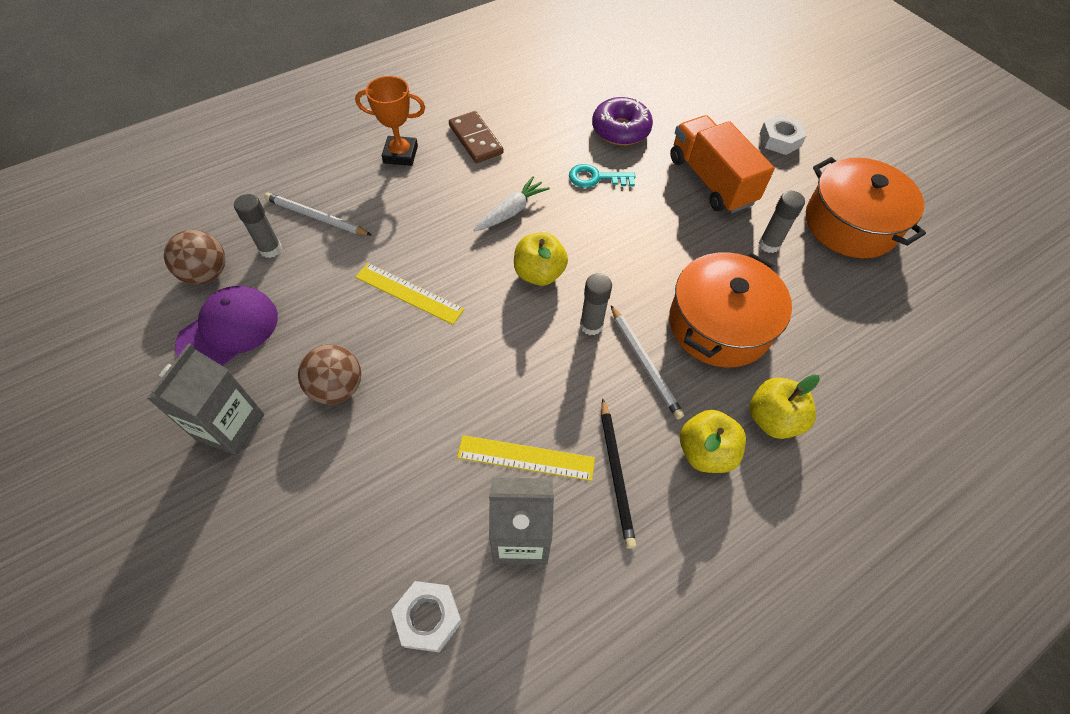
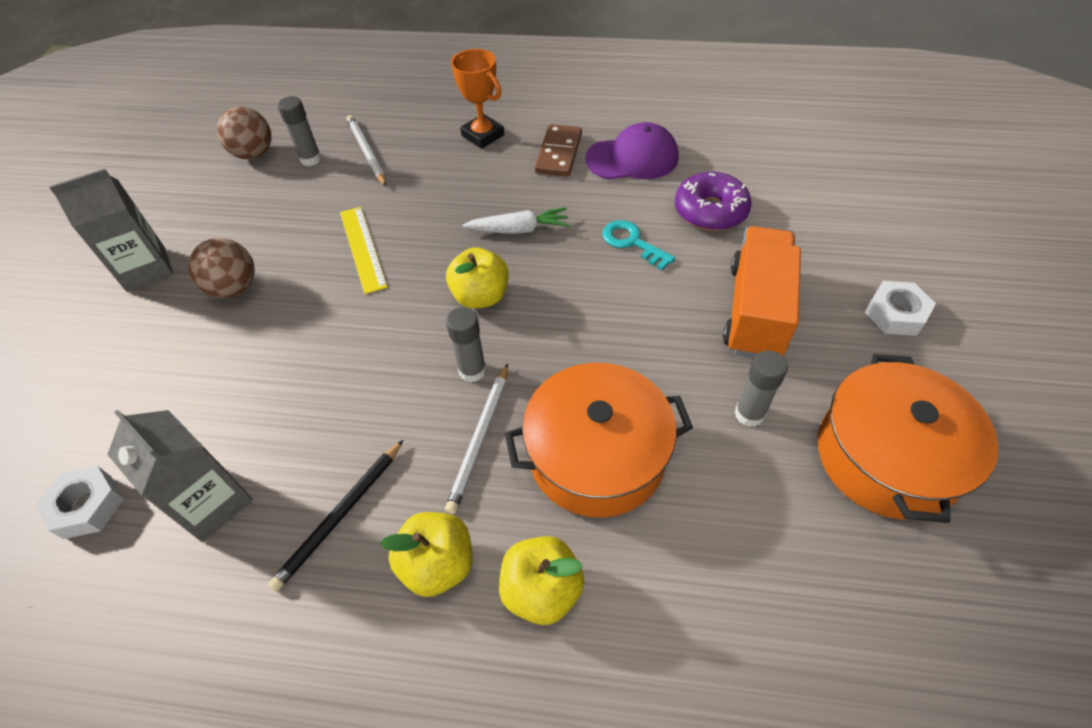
camera: 45 degrees right, 5 degrees down
purple cap [175,286,278,366] -> purple cap moved to [585,122,679,180]
yellow ruler [457,435,595,481] -> none

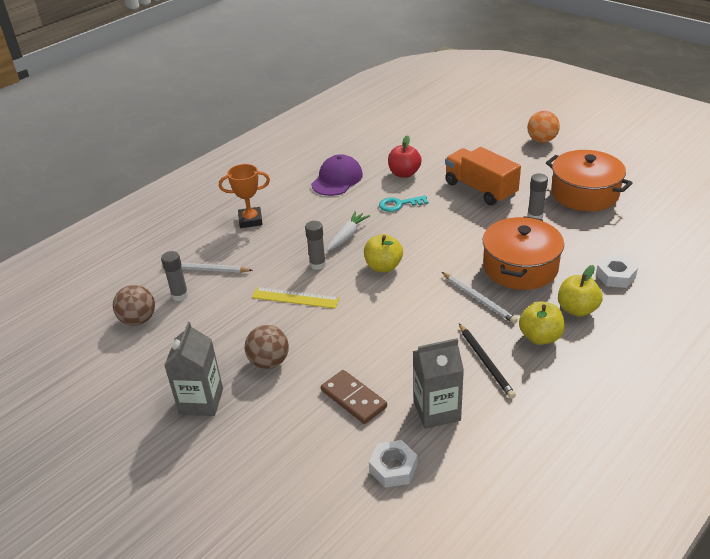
camera: 55 degrees left, 15 degrees down
grey glue stick [446,307,486,383] -> grey glue stick moved to [305,221,326,270]
brown domino [535,124,582,177] -> brown domino moved to [321,370,387,424]
purple donut [675,172,752,231] -> red apple [388,135,422,178]
white nut [865,281,936,336] -> white nut moved to [596,256,638,288]
none -> orange ball [527,111,560,143]

